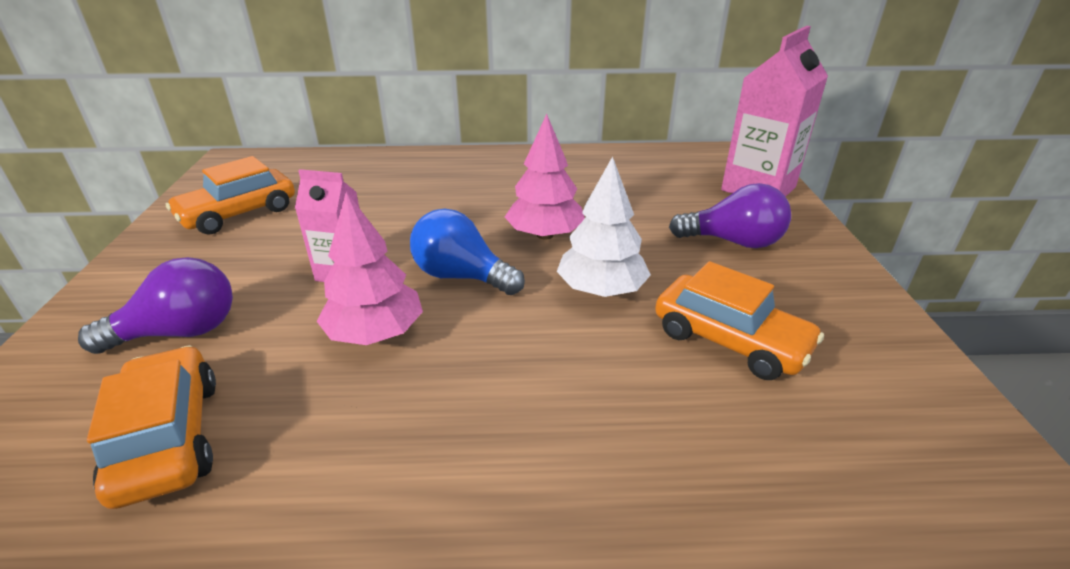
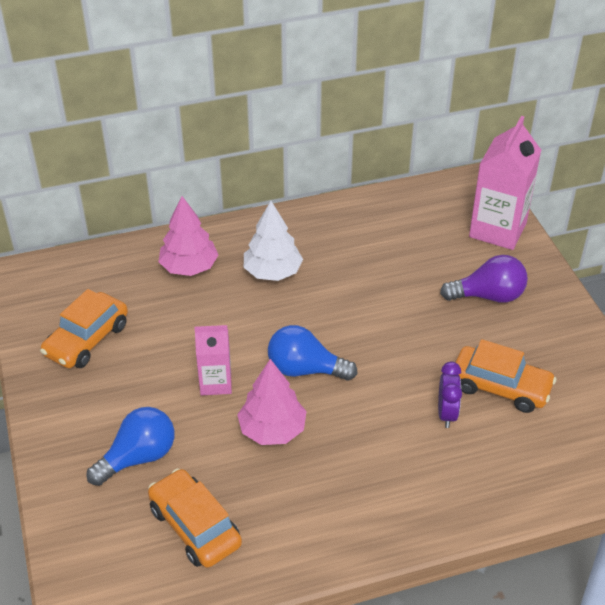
camera: 15 degrees left, 10 degrees up
purple light bulb [78,257,233,354] -> blue light bulb [86,407,174,486]
pink tree [505,114,585,240] -> pink tree moved to [158,196,218,276]
white tree [557,156,651,297] -> white tree moved to [244,201,303,281]
none -> purple clock [438,362,462,428]

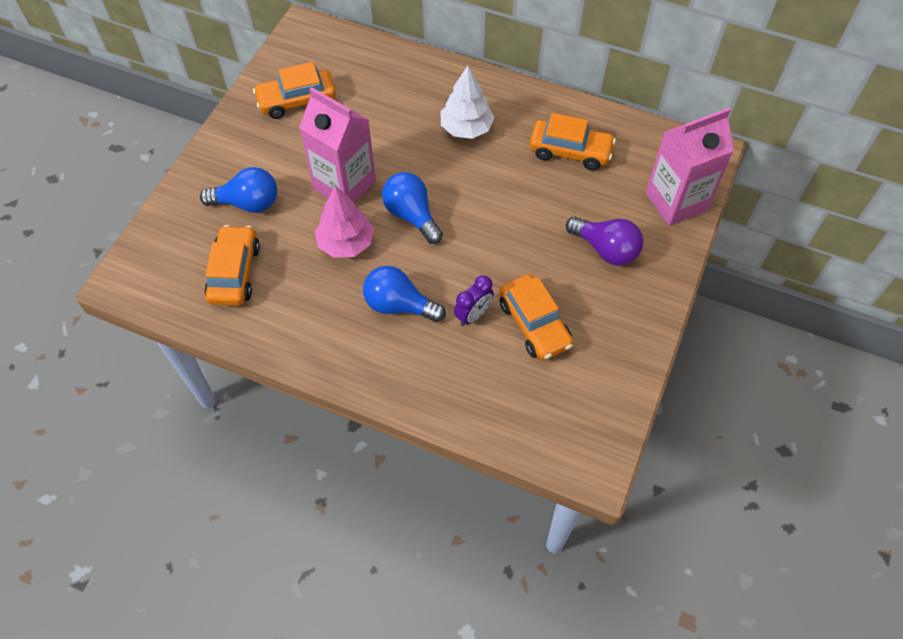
camera: 40 degrees right, 15 degrees up
pink tree [158,196,218,276] -> none
pink carton [194,325,232,395] -> pink carton [299,87,376,203], size x1.72
none -> blue light bulb [363,266,446,322]
none -> orange car [530,113,616,171]

